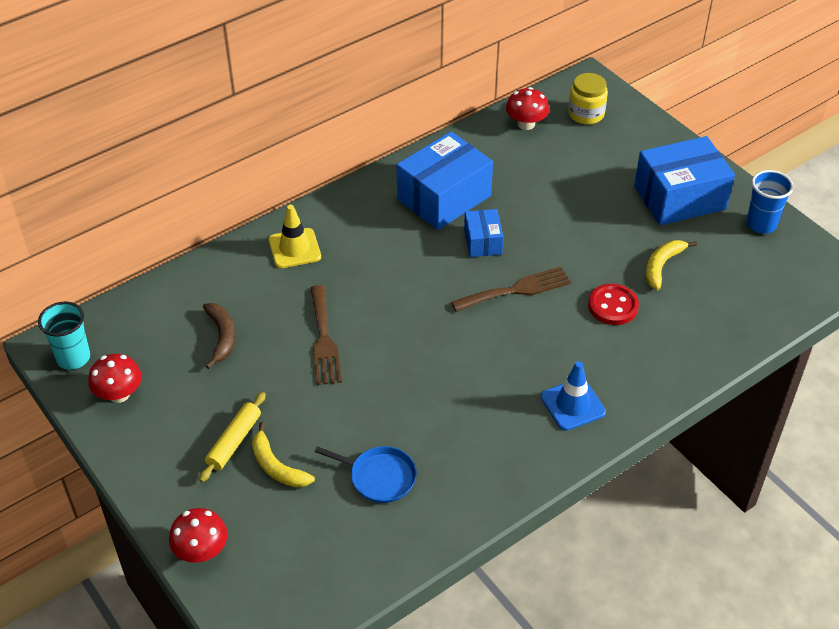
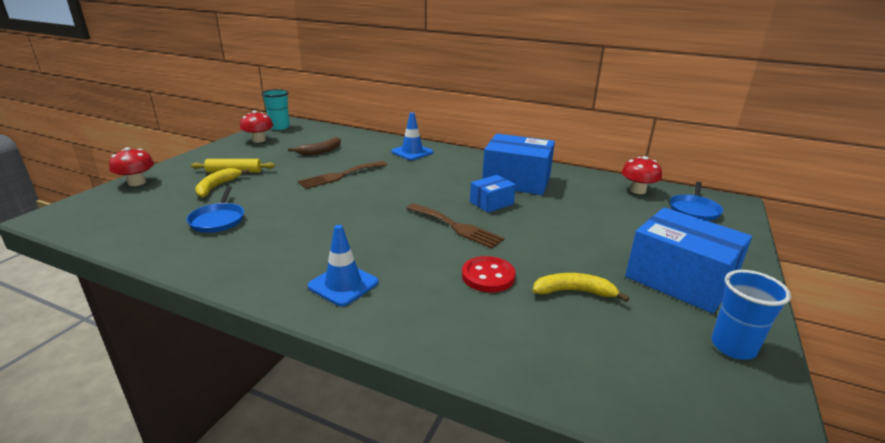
camera: 60 degrees right, 20 degrees down
yellow traffic cone [269,205,321,268] -> blue traffic cone [391,113,433,160]
yellow jar [568,73,608,125] -> blue pan [670,182,723,221]

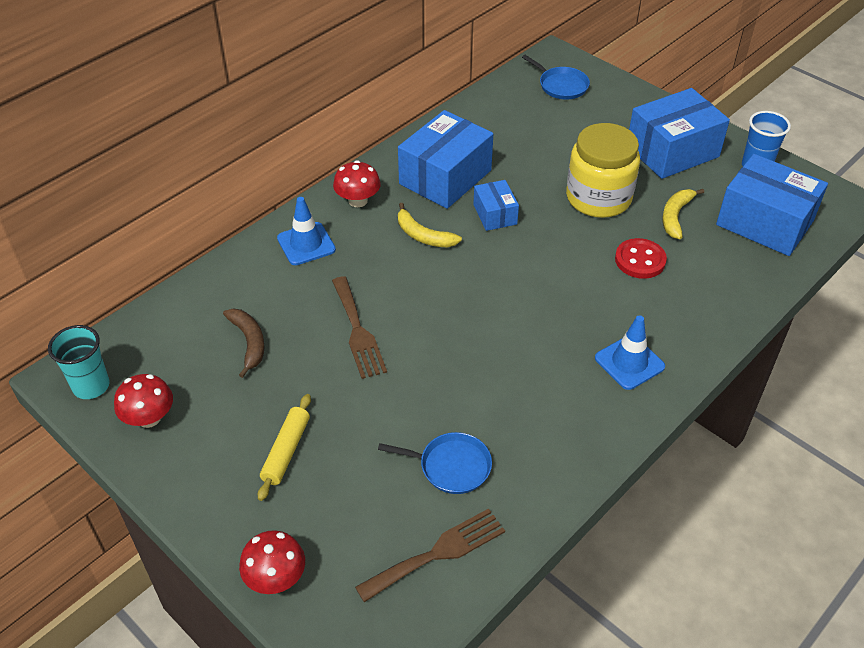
camera: 70 degrees left, 20 degrees up
yellow banana [195,168,249,198] -> yellow banana moved to [398,203,462,248]
brown fork [406,203,505,249] -> brown fork moved to [355,508,505,602]
red mushroom [621,156,662,194] -> red mushroom moved to [333,160,381,207]
none -> yellow jar [566,123,640,218]
none -> blue box [716,154,828,256]

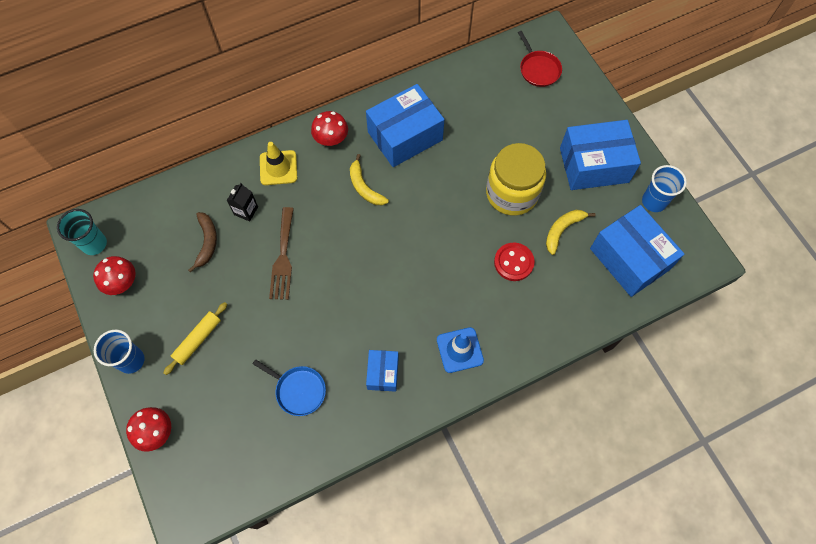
camera: 20 degrees right, 20 degrees up
blue traffic cone [277,197,336,265] -> yellow traffic cone [260,142,297,185]
brown fork [355,508,505,602] -> none
blue box [473,180,519,231] -> blue box moved to [366,350,399,392]
blue pan [522,55,590,99] -> red pan [518,31,562,87]
none -> blue cup [94,330,145,374]
none -> black carton [226,183,258,221]

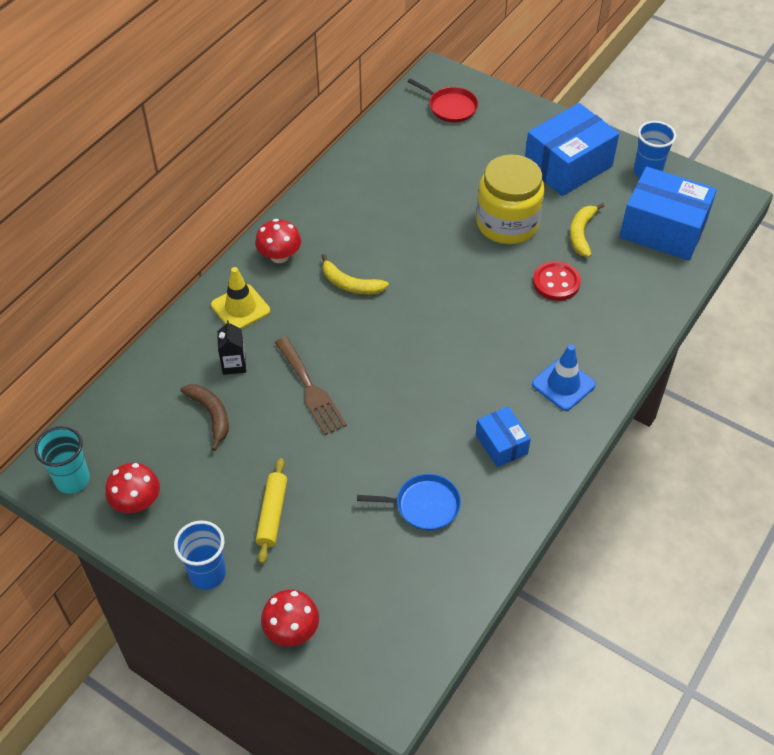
camera: 30 degrees left, 15 degrees down
blue box [366,84,445,167] -> none

